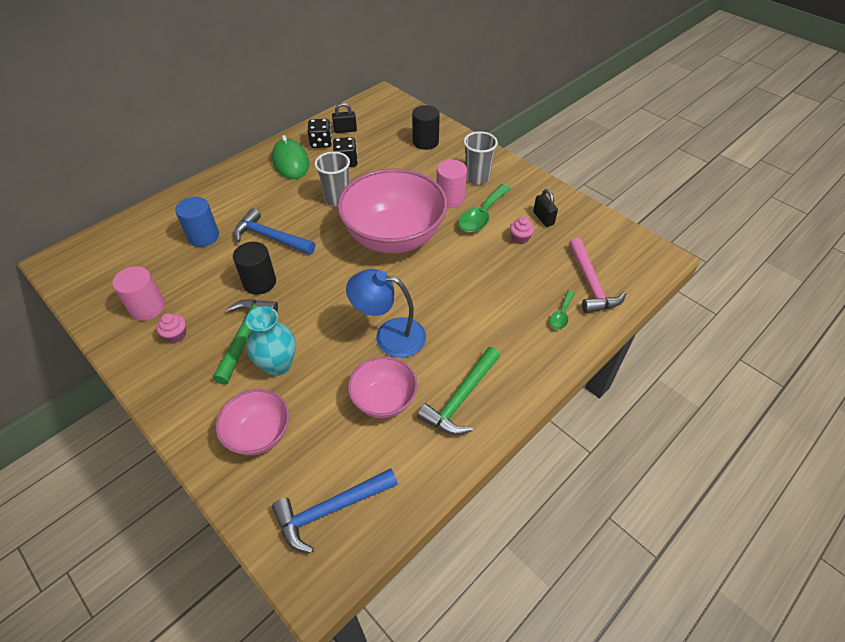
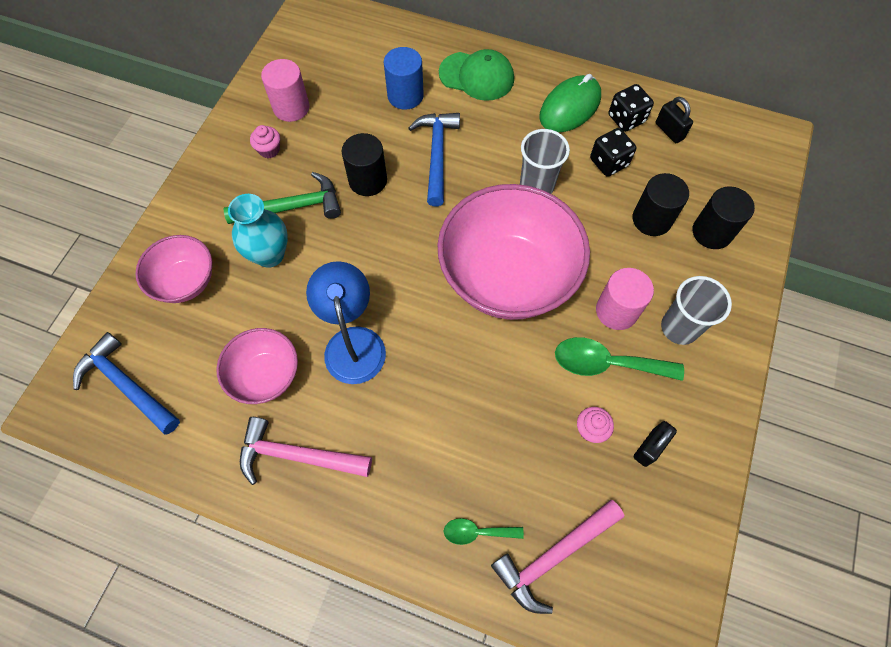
camera: 65 degrees right, 15 degrees up
green hammer [417,347,500,435] -> pink hammer [240,417,372,485]
none -> green cap [439,49,514,101]
none -> black cylinder [633,173,689,236]

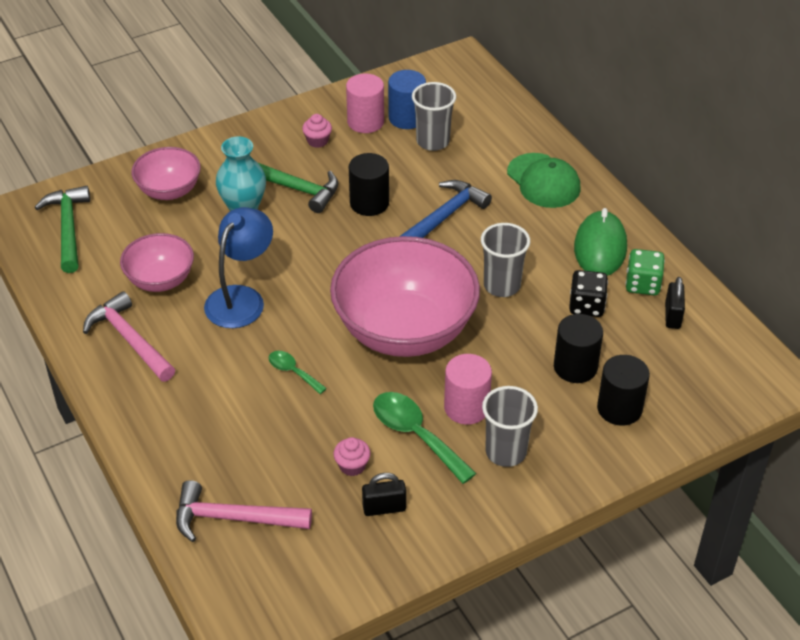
camera: 40 degrees right, 20 degrees down
blue hammer [73,332,180,434] -> green hammer [34,186,90,273]
blue cylinder [384,47,424,110] -> blue cylinder moved to [388,70,426,129]
green spoon [444,518,524,545] -> green spoon moved to [269,351,327,394]
green mouse [539,74,601,133] -> green mouse turned 75 degrees counterclockwise [574,208,627,276]
black dice [609,84,654,132] -> green dice [625,249,665,295]
none -> grey cup [412,82,456,151]

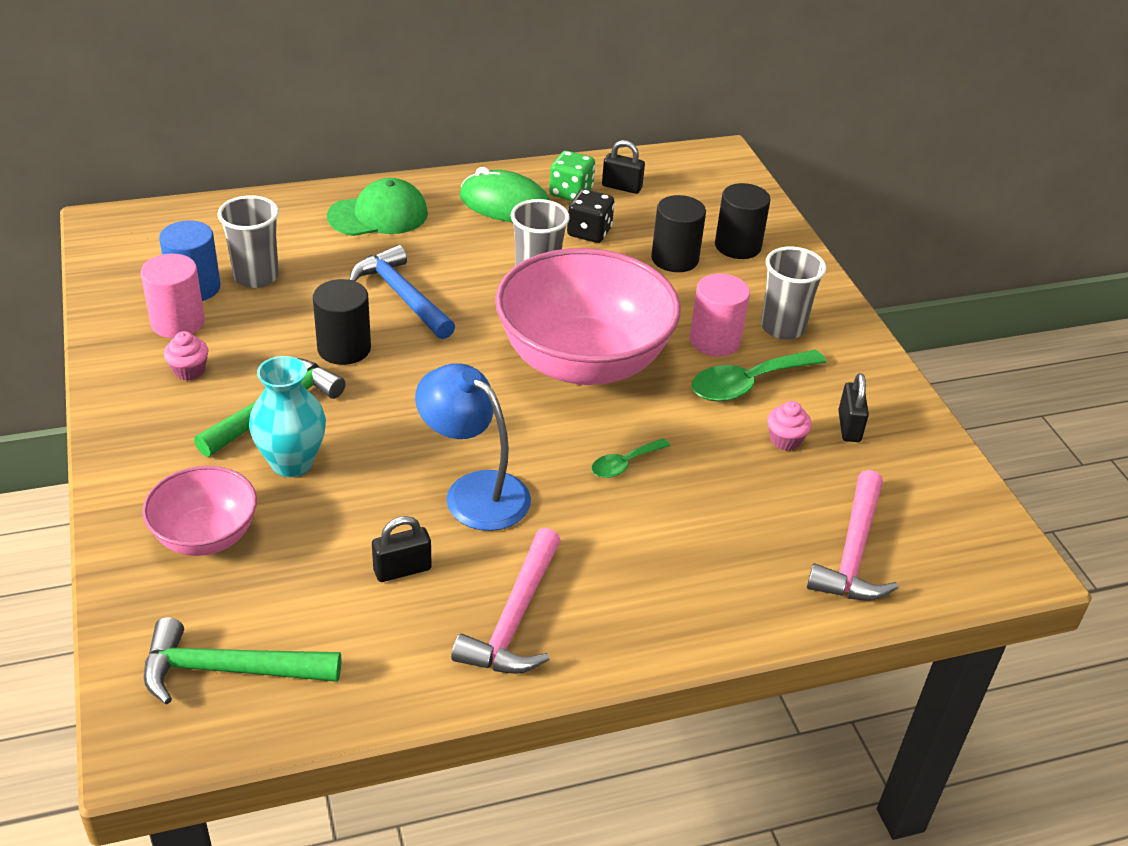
camera: 80 degrees left, 5 degrees down
pink hammer [83,291,175,381] -> pink hammer turned 45 degrees counterclockwise [451,528,561,674]
pink bowl [120,233,194,292] -> black padlock [372,516,432,582]

